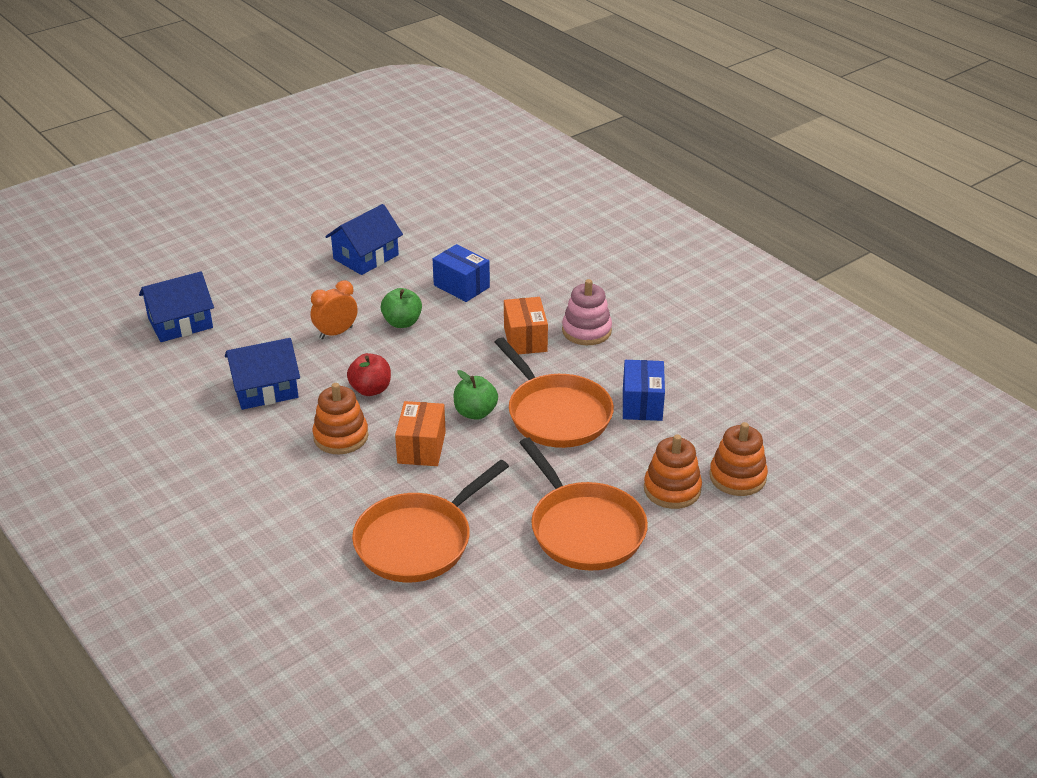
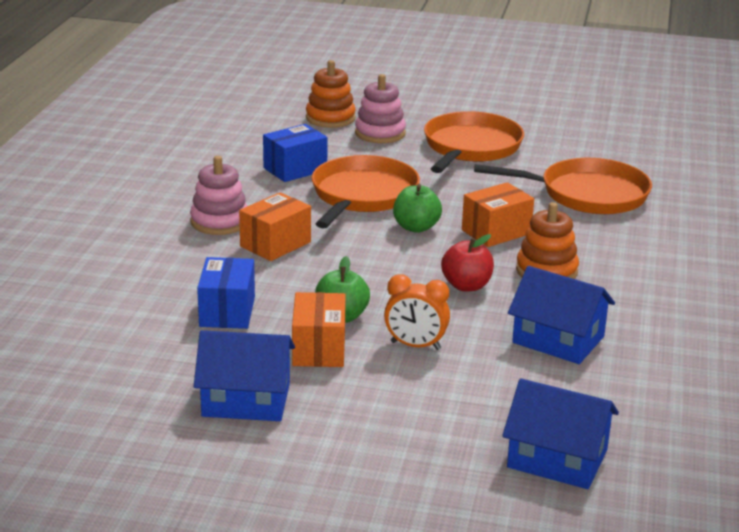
camera: 130 degrees left, 10 degrees down
orange stacking toy [644,434,702,509] -> pink stacking toy [355,74,406,143]
none -> orange box [292,292,346,367]

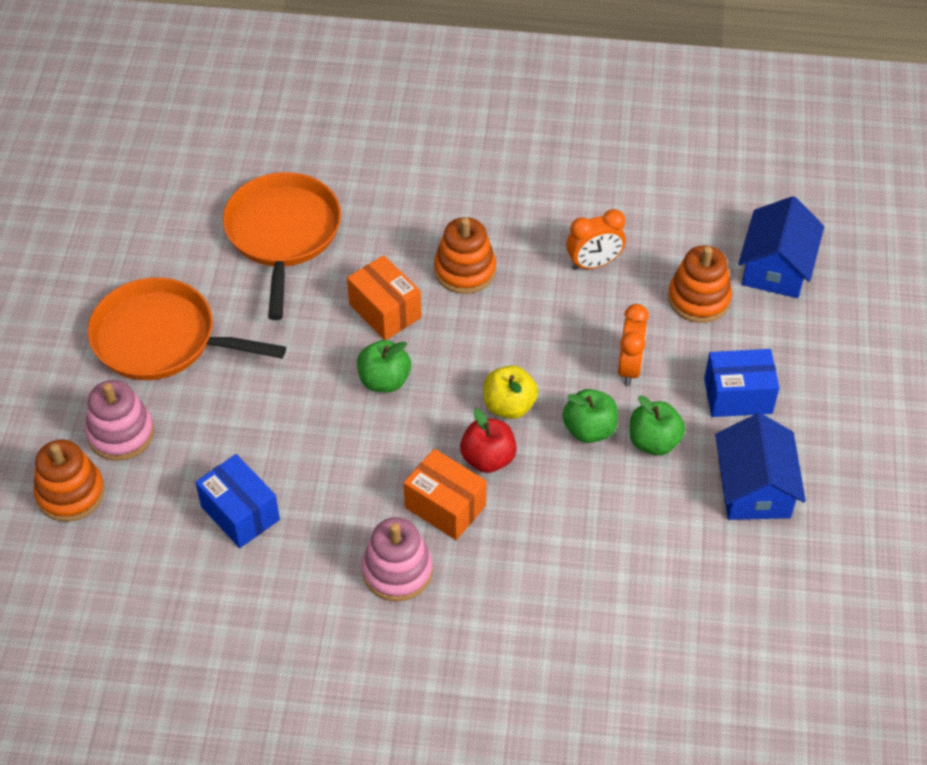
camera: 95 degrees left, 25 degrees up
blue box [197,257,255,329] -> blue box moved to [704,349,780,417]
orange box [292,292,346,367] -> green apple [629,395,685,456]
orange pan [312,155,420,229] -> none
red apple [441,234,494,292] -> red apple moved to [460,408,517,473]
blue house [508,266,615,364] -> orange clock [566,209,626,270]
none -> yellow apple [483,365,538,419]
none -> orange stacking toy [668,245,732,323]

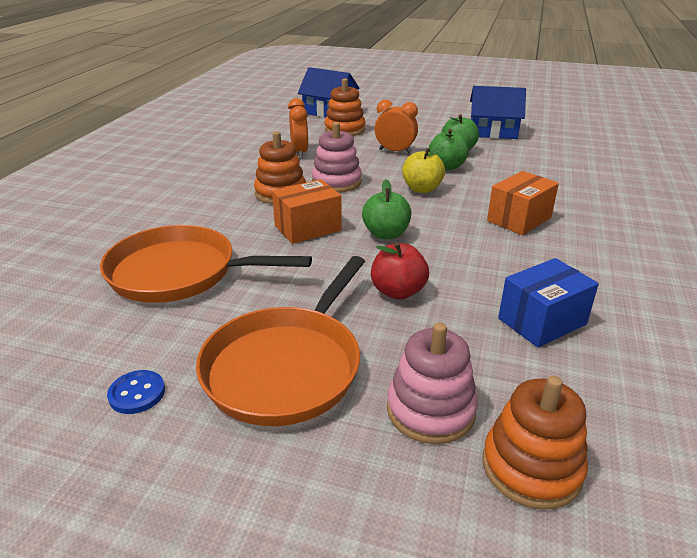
camera: 80 degrees left, 20 degrees down
pink stacking toy [362,517,433,601] -> pink stacking toy moved to [312,122,362,193]
red apple [460,408,517,473] -> red apple moved to [371,242,429,300]
blue box [704,349,780,417] -> none
none -> blue button [107,370,165,414]

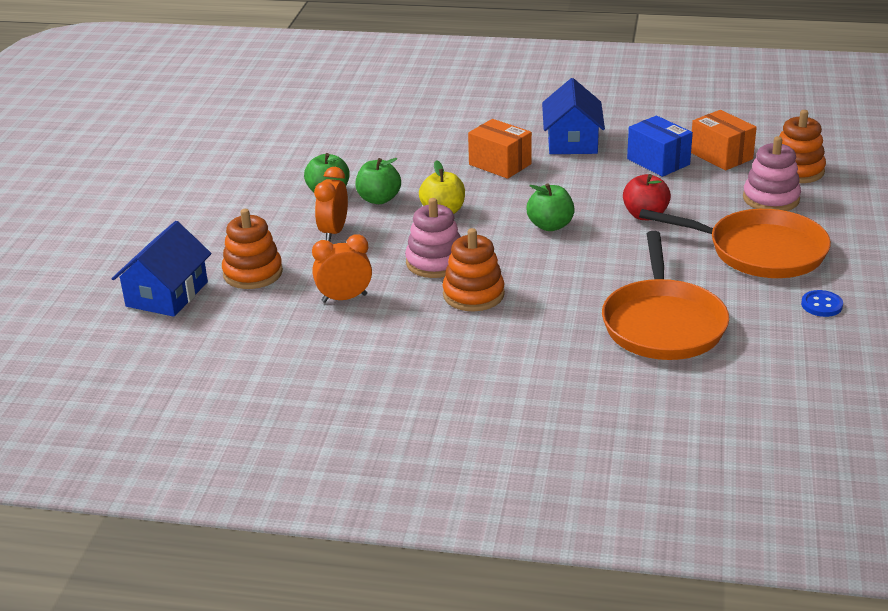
camera: 95 degrees left, 0 degrees up
orange box [272,179,342,244] -> orange box moved to [691,110,757,171]
blue house [470,86,526,139] -> blue house moved to [542,78,605,154]

